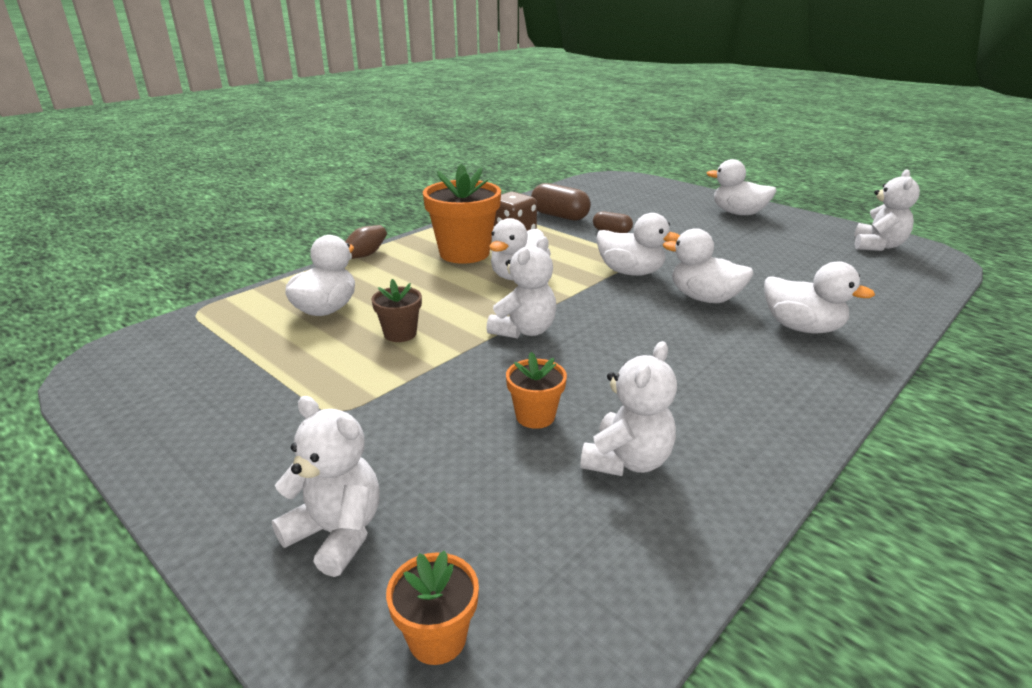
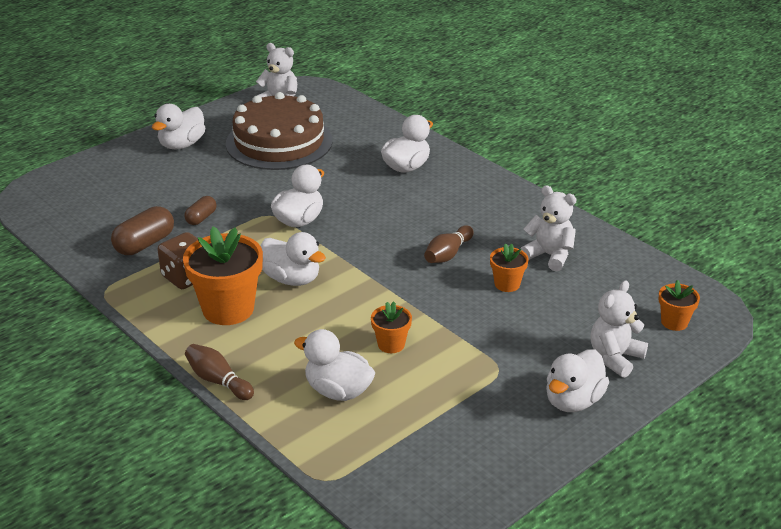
camera: 85 degrees left, 5 degrees up
brown flower pot [371,279,422,342] -> orange flower pot [371,302,412,353]
white teddy bear [486,236,557,339] -> none
white duck [663,228,754,303] -> white duck moved to [546,349,609,412]
none -> brown cake [226,92,333,170]
none -> brown bowling pin [424,225,474,263]

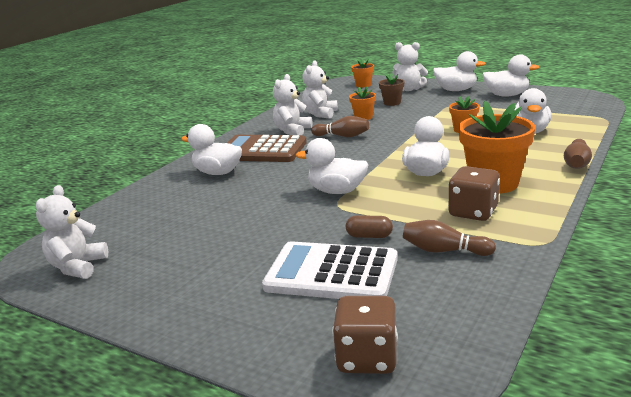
camera: 105 degrees left, 10 degrees down
brown capsule [111,206,174,255] -> brown bowling pin [403,220,496,256]
white duck [152,104,205,149] -> white duck moved to [482,54,539,97]
brown cake [226,92,333,170] -> none
none -> brown calculator [227,135,307,162]
none -> white calculator [262,241,398,299]
none -> white teddy bear [273,74,312,135]
none -> brown dice [332,296,398,374]
none -> brown flower pot [379,74,404,106]

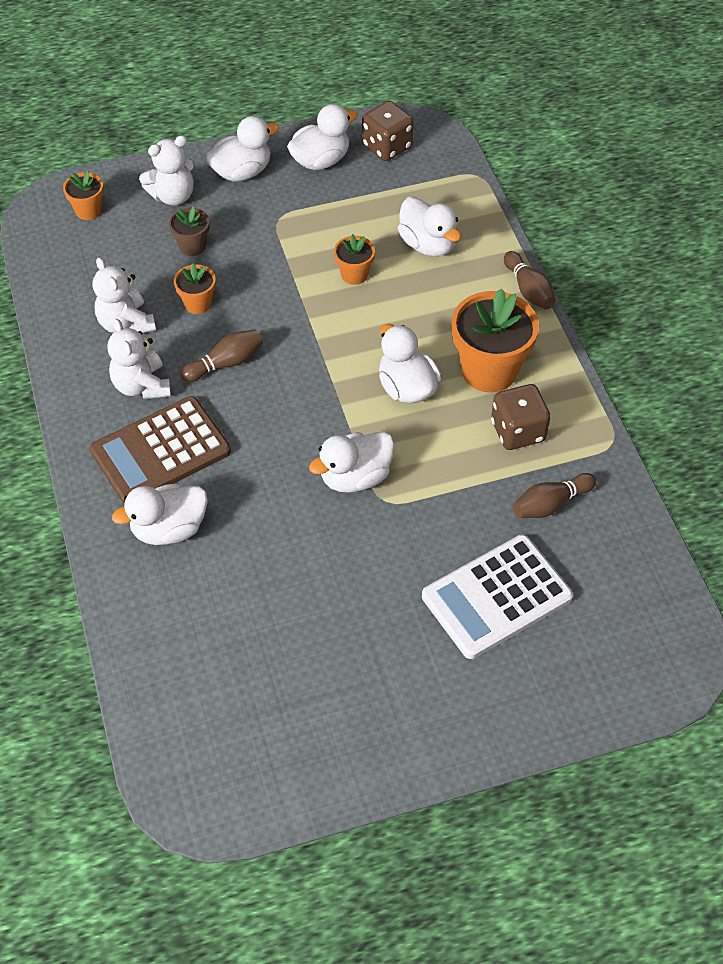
camera: 50 degrees left, 30 degrees up
white teddy bear [36,185,108,279] -> none
brown dice [332,296,398,374] -> brown dice moved to [362,101,414,161]
brown capsule [346,215,393,238] -> none

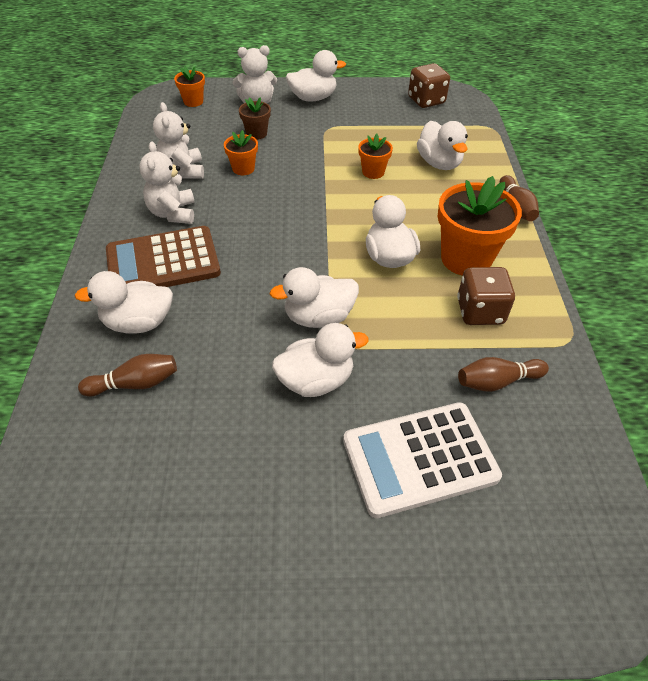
camera: 15 degrees right, 5 degrees down
brown bowling pin [181,329,263,382] -> brown bowling pin moved to [78,354,177,397]
white duck [287,104,358,170] -> white duck moved to [272,323,369,397]

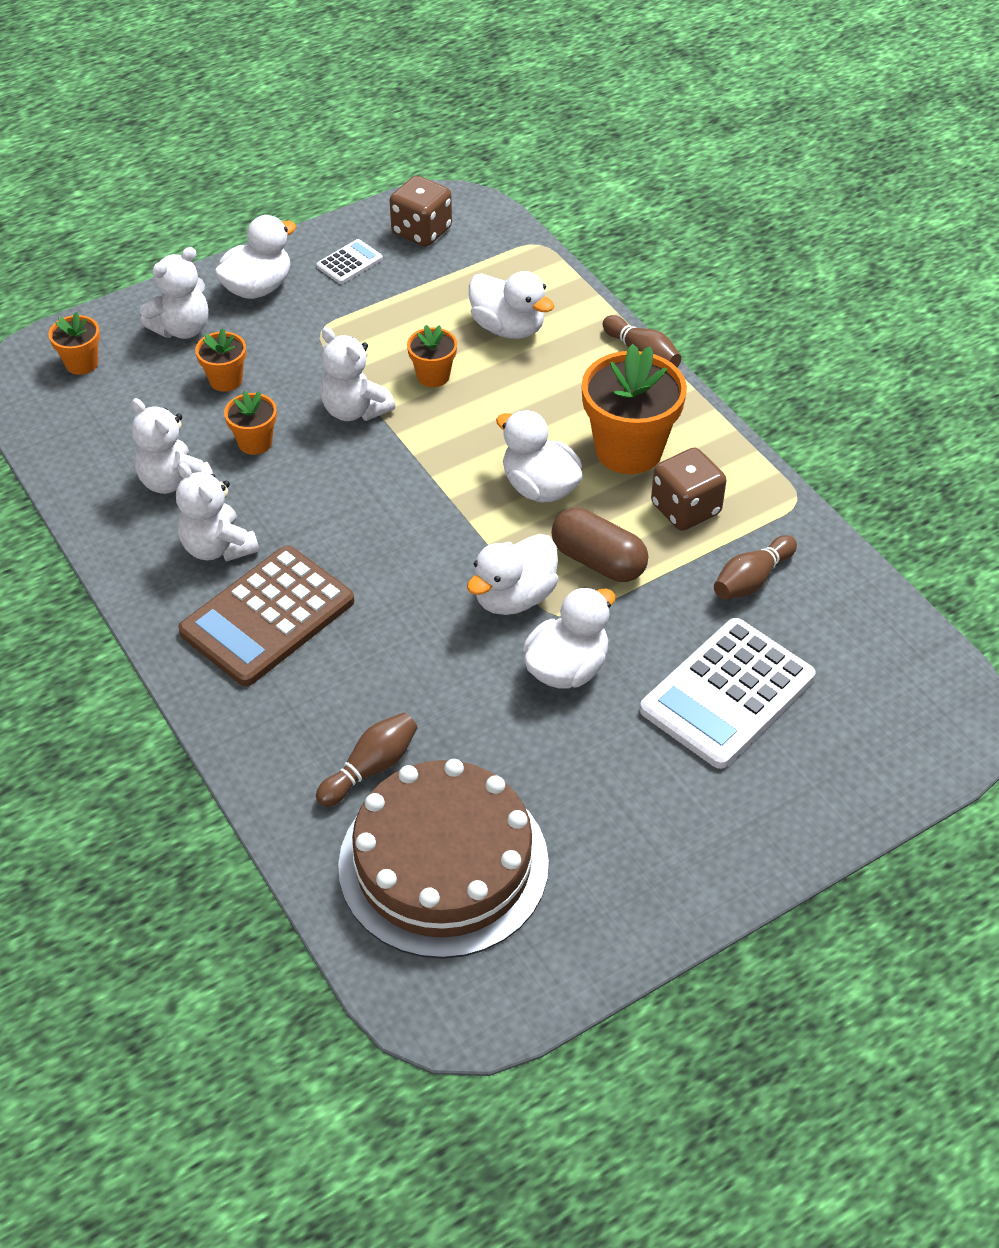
camera: 30 degrees left, 0 degrees up
white duck [74,271,173,334] -> none
brown flower pot [239,97,271,140] -> orange flower pot [195,328,246,392]
none -> white calculator [316,239,383,284]
none -> white teddy bear [320,327,395,421]
none -> brown cake [338,759,549,959]
none -> brown capsule [551,508,648,582]

